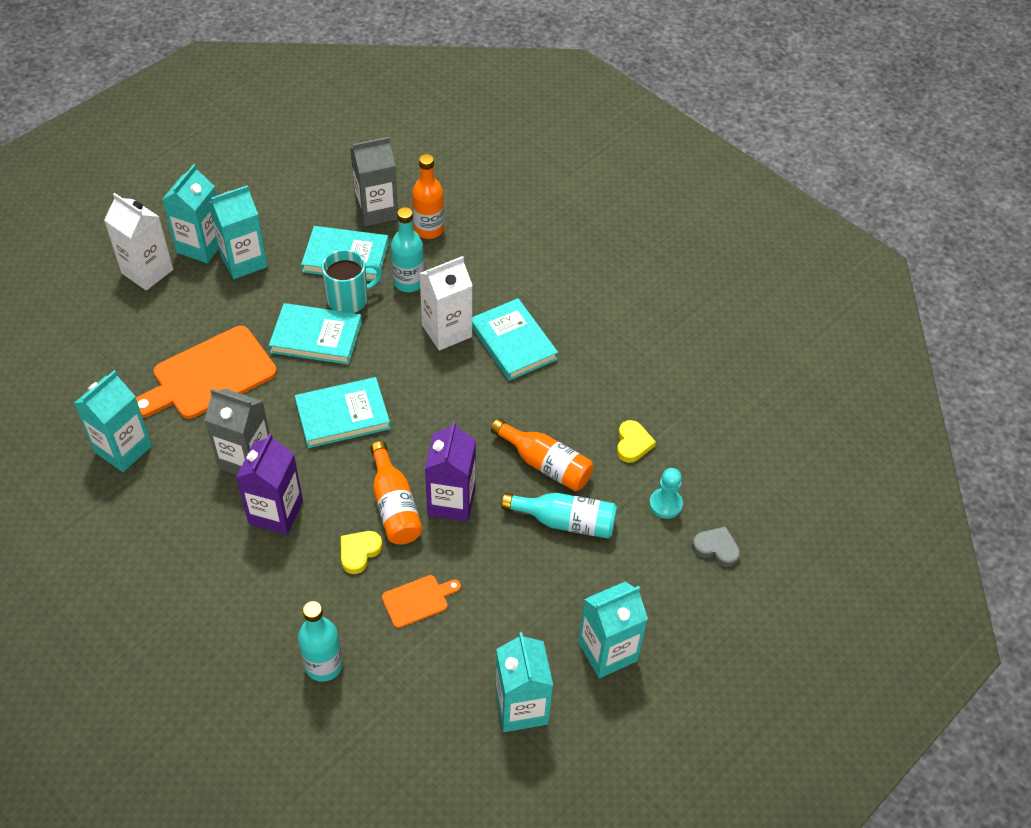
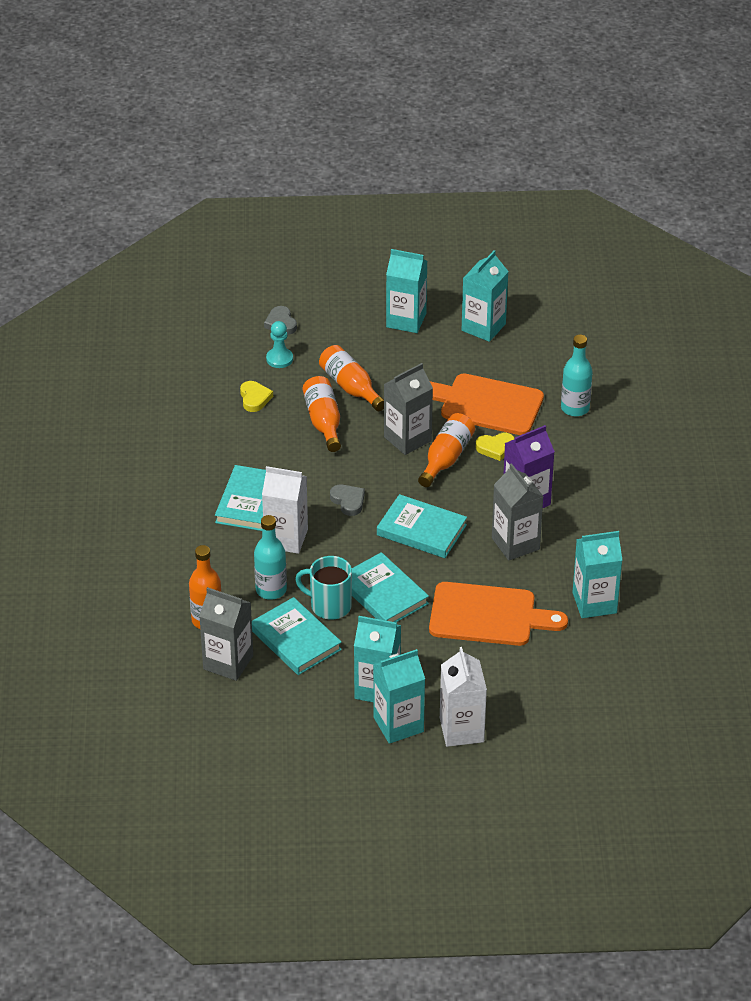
camera: 135 degrees left, 10 degrees down
orange cutting board [382,575,461,628] -> orange cutting board [430,373,544,435], size x2.05
purple carton [425,422,476,522] -> grey carton [384,363,433,455]
turquoise bottle [501,493,617,539] -> orange bottle [319,345,384,411]
yellow heart [617,420,656,463] -> yellow heart turned 120 degrees clockwise [240,381,273,412]
none -> grey heart [330,485,365,516]

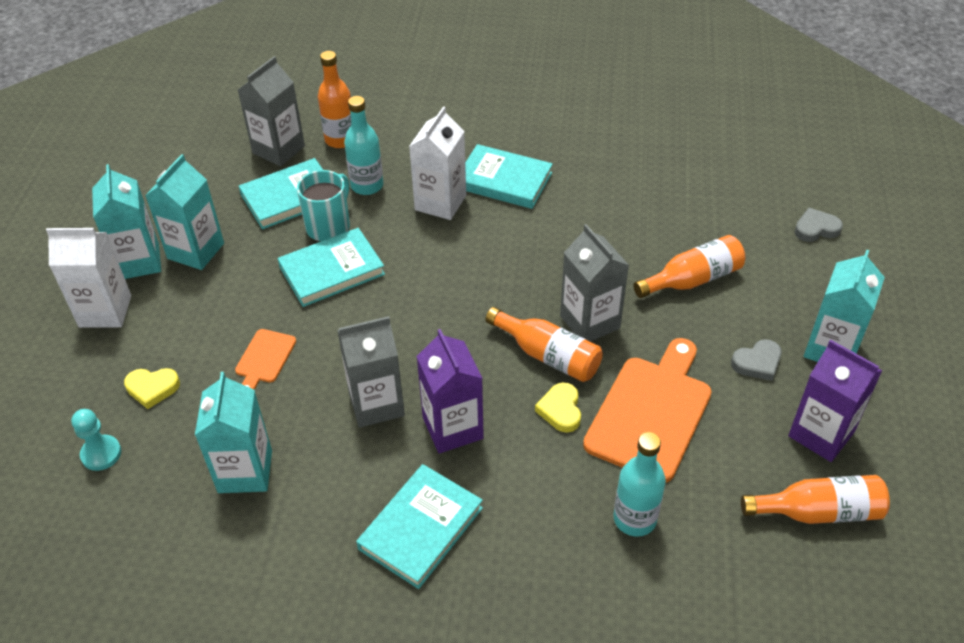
camera: 100 degrees right, 5 degrees up
yellow heart [240,381,273,412] -> yellow heart moved to [124,368,180,409]
turquoise pawn [266,321,293,368] -> turquoise pawn moved to [71,409,121,471]
orange bottle [303,376,341,452] -> orange bottle moved to [741,475,890,524]
grey heart [330,485,365,516] -> grey heart moved to [731,339,782,381]
turquoise book [377,494,467,558] -> turquoise book moved to [356,464,483,589]
orange cutting board [429,582,568,646] -> orange cutting board [235,329,296,390], size x0.49
turquoise carton [462,250,509,342] -> purple carton [788,340,882,462]

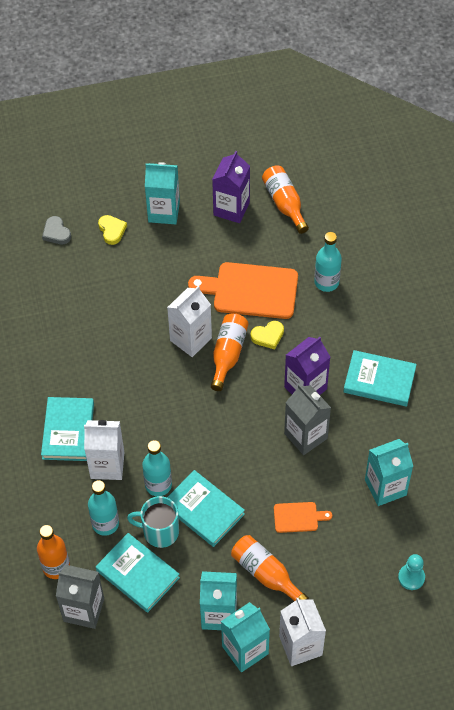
camera: 110 degrees left, 10 degrees up
yellow heart [124,368,180,409] -> yellow heart moved to [98,215,127,245]
grey carton [560,224,629,342] -> white carton [167,286,212,357]
orange bottle [633,235,745,298] -> orange bottle moved to [231,535,309,601]
grey heart [731,339,782,381] -> none
none -> turquoise bottle [142,440,172,496]

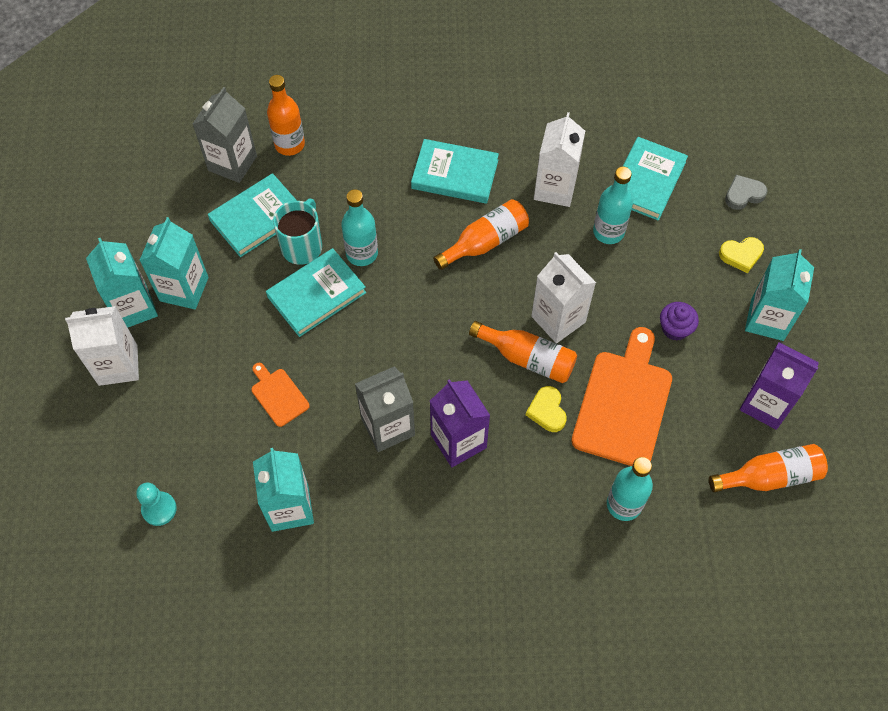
camera: 100 degrees right, 5 degrees up
white carton [84,420,124,480] -> white carton moved to [534,112,585,207]
turquoise bottle [88,480,119,536] -> turquoise bottle moved to [593,167,633,244]
orange bottle [231,535,309,601] -> orange bottle moved to [433,199,529,270]
orange cutting board [274,502,332,533] -> orange cutting board turned 135 degrees clockwise [251,363,310,427]
turquoise book [343,350,417,406] -> turquoise book moved to [623,137,688,221]
none -> purple cupcake [660,302,699,341]

